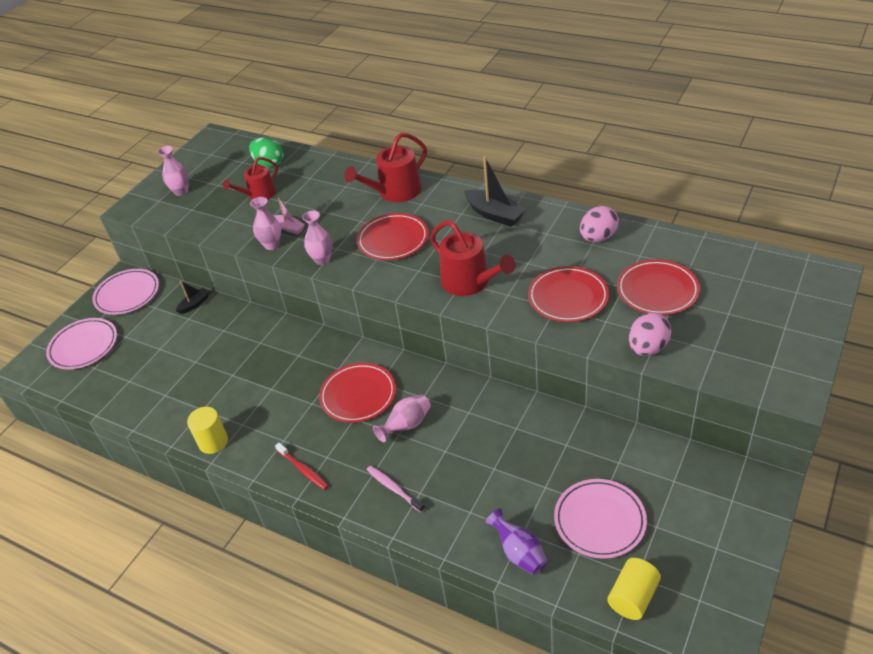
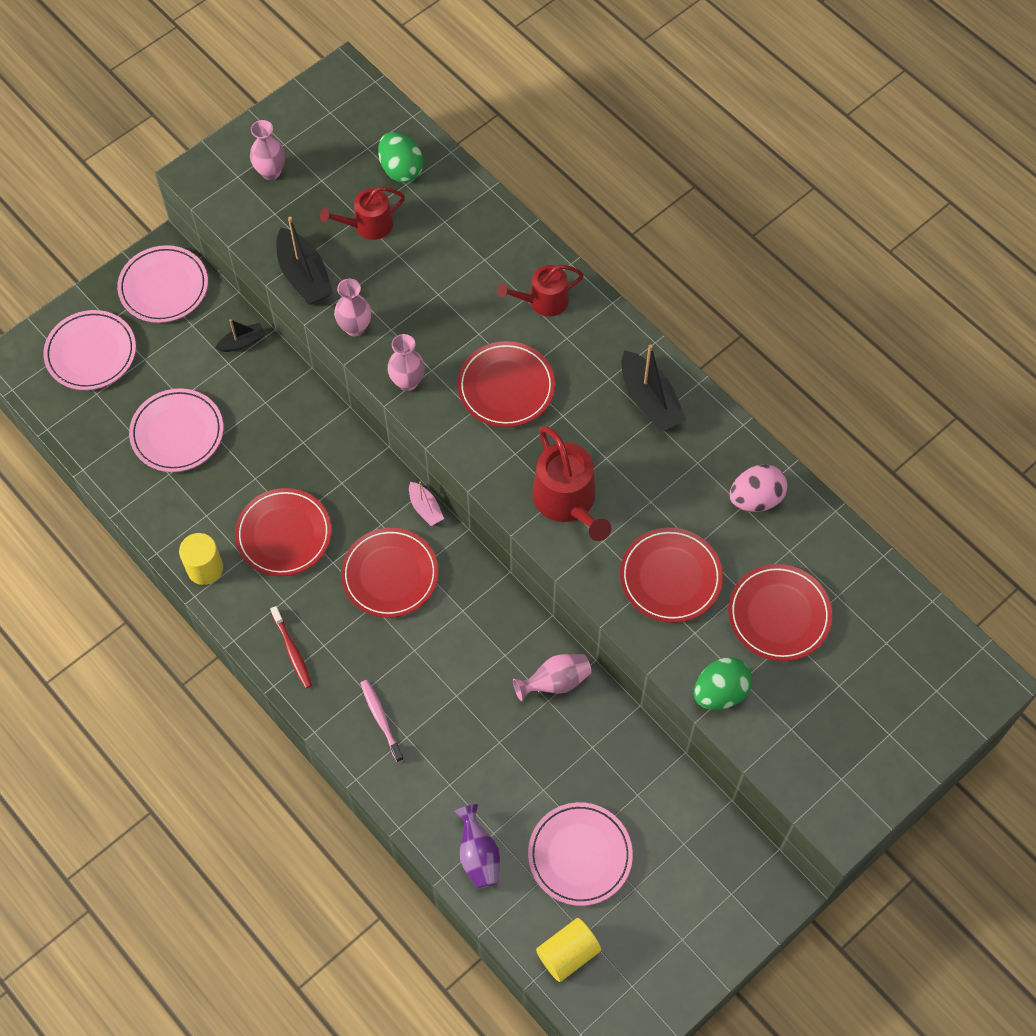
camera: 15 degrees right, 20 degrees up
pink boat [274,198,305,235] -> pink boat moved to [409,481,444,526]
red watering can [345,133,427,202] -> red watering can [497,265,584,317], size x0.66
pink vase [373,394,431,442] -> pink vase moved to [513,654,592,701]
pink egg [629,312,671,356] -> green egg [694,657,752,710]
none -> pink plate [129,388,223,472]
none -> red plate [235,488,332,576]
none -> black boat [276,217,333,305]

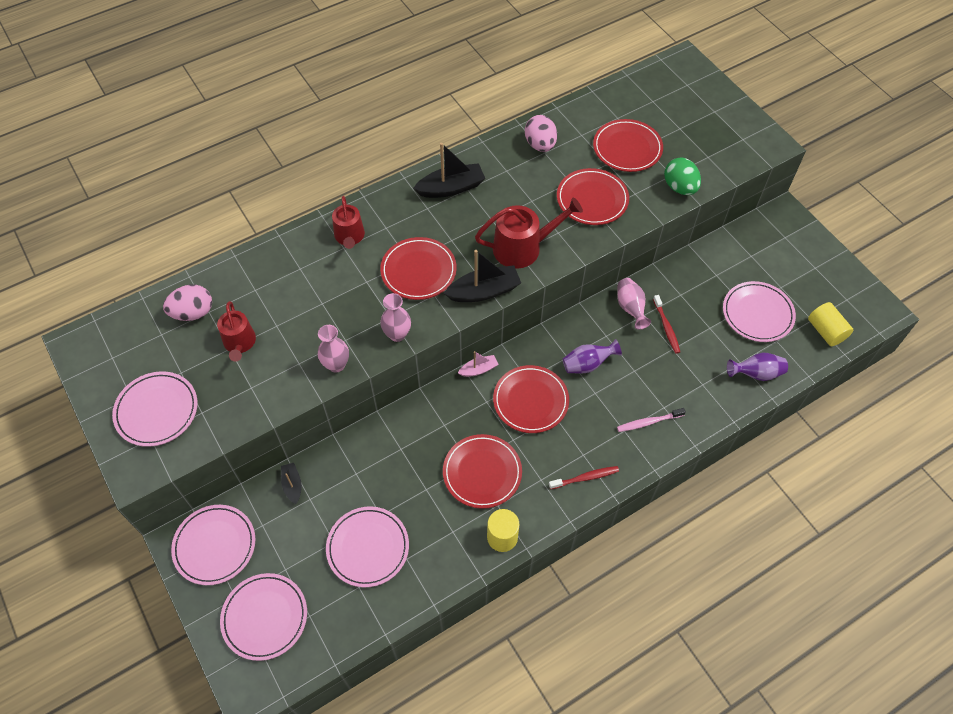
camera: 80 degrees left, 5 degrees down
pink vase [250,120,285,180] -> pink plate [112,371,198,447]
black boat [276,217,333,305] -> black boat moved to [444,250,521,302]
green egg [378,132,424,183] -> pink egg [163,285,212,321]
none -> purple vase [563,339,622,373]
none -> red toothbrush [653,295,680,354]

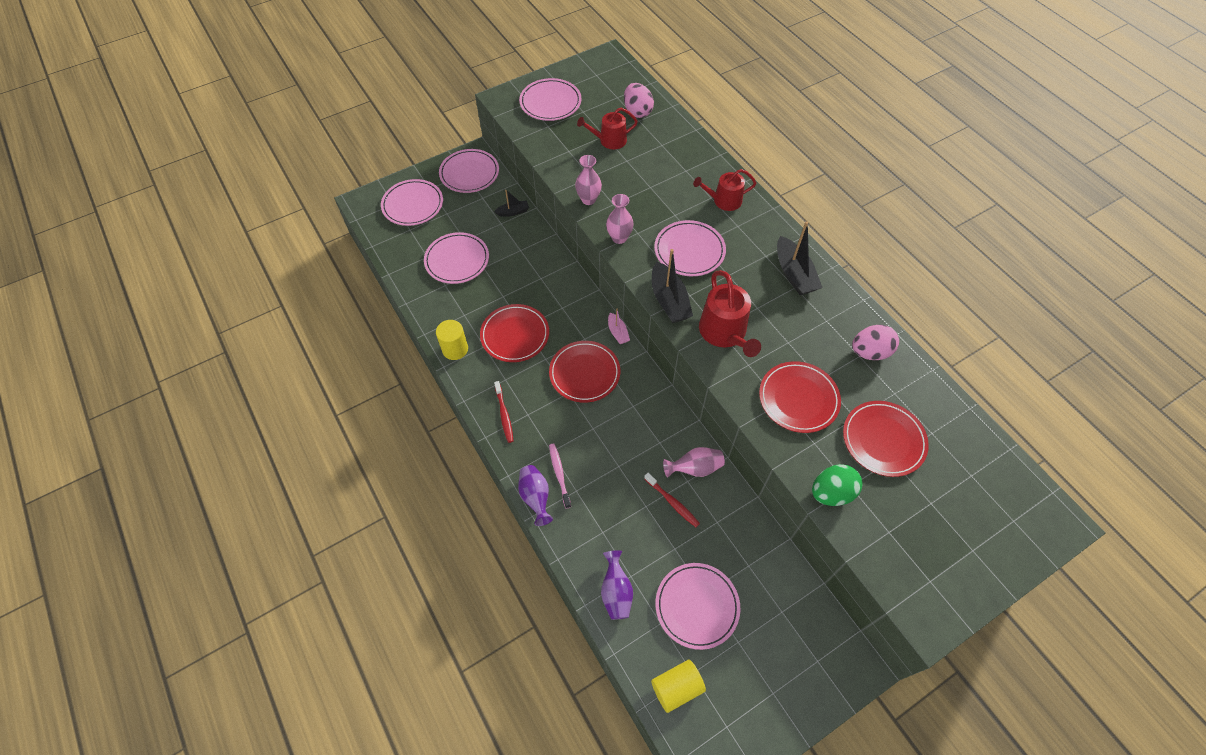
camera: 90 degrees right, 0 degrees up
red plate [380,237,457,300] -> pink plate [654,220,726,276]
purple vase [563,339,622,373] -> purple vase moved to [518,465,553,526]
red toothbrush [653,295,680,354] -> red toothbrush turned 120 degrees counterclockwise [644,473,700,527]

